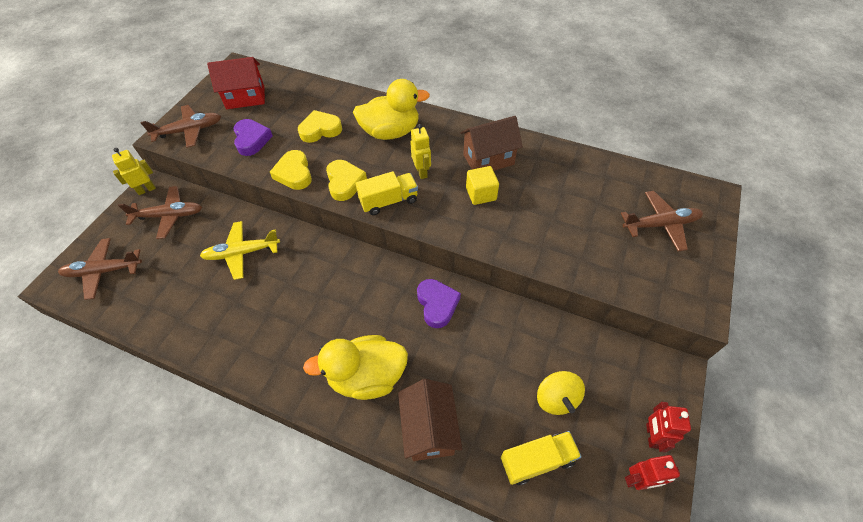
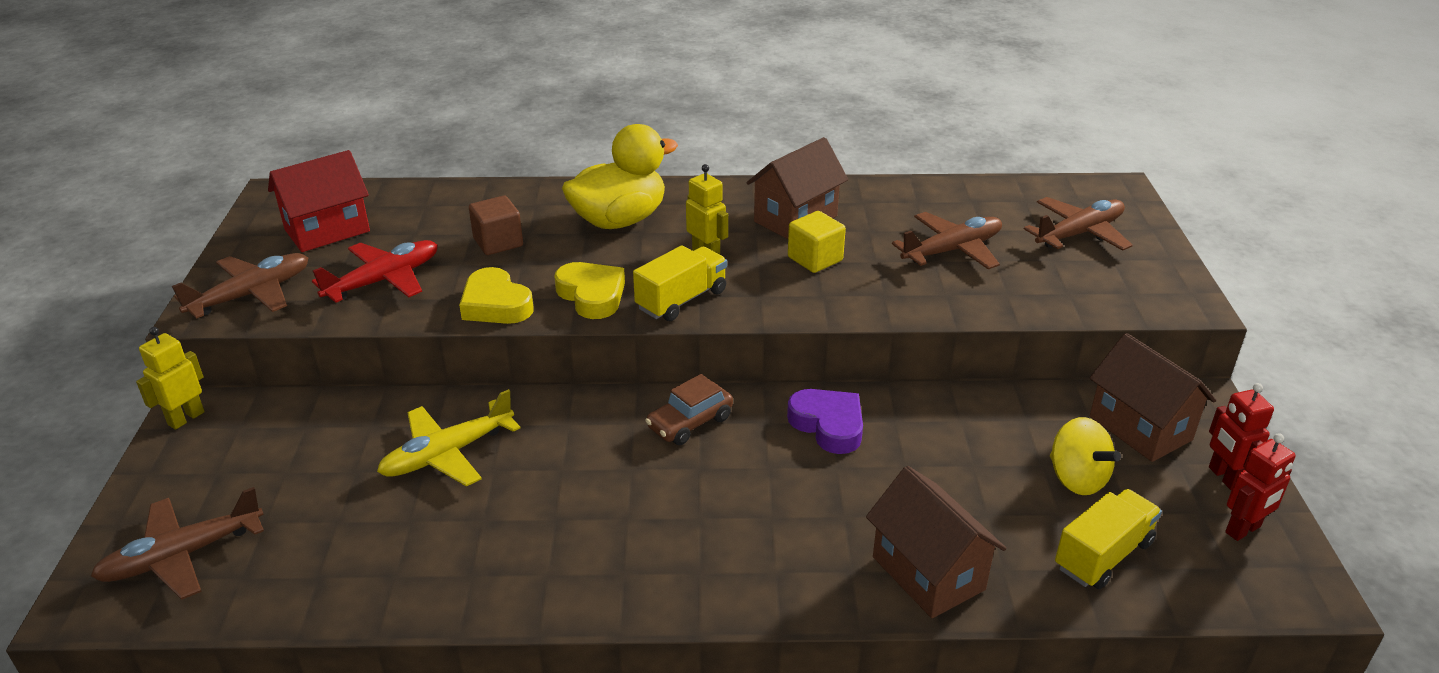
camera: 25 degrees left, 20 degrees down
brown plane [118,186,202,239] -> brown plane moved to [892,212,1002,269]
purple heart [233,119,273,156] -> red plane [312,240,438,303]
yellow heart [298,110,342,143] -> brown cube [469,196,523,255]
yellow duck [303,335,408,400] -> none
none -> brown car [645,374,733,445]
none -> brown house [1090,333,1216,462]

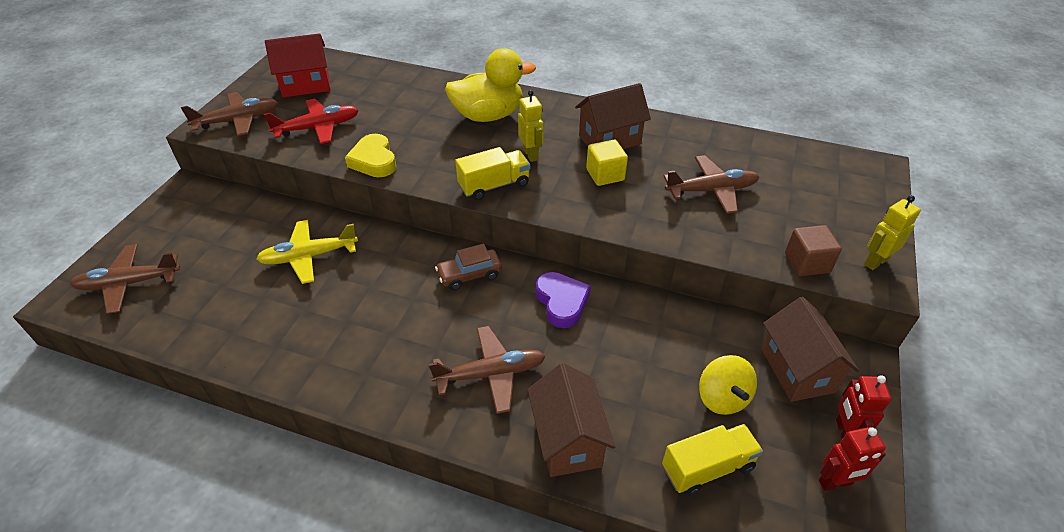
camera: 20 degrees right, 10 degrees up
yellow robot [136,327,205,430] -> yellow robot moved to [864,195,921,270]
brown cube [469,196,523,255] -> brown cube moved to [785,225,842,276]
yellow heart [554,262,625,319] -> none
brown plane [1024,197,1133,251] -> brown plane moved to [429,326,545,414]

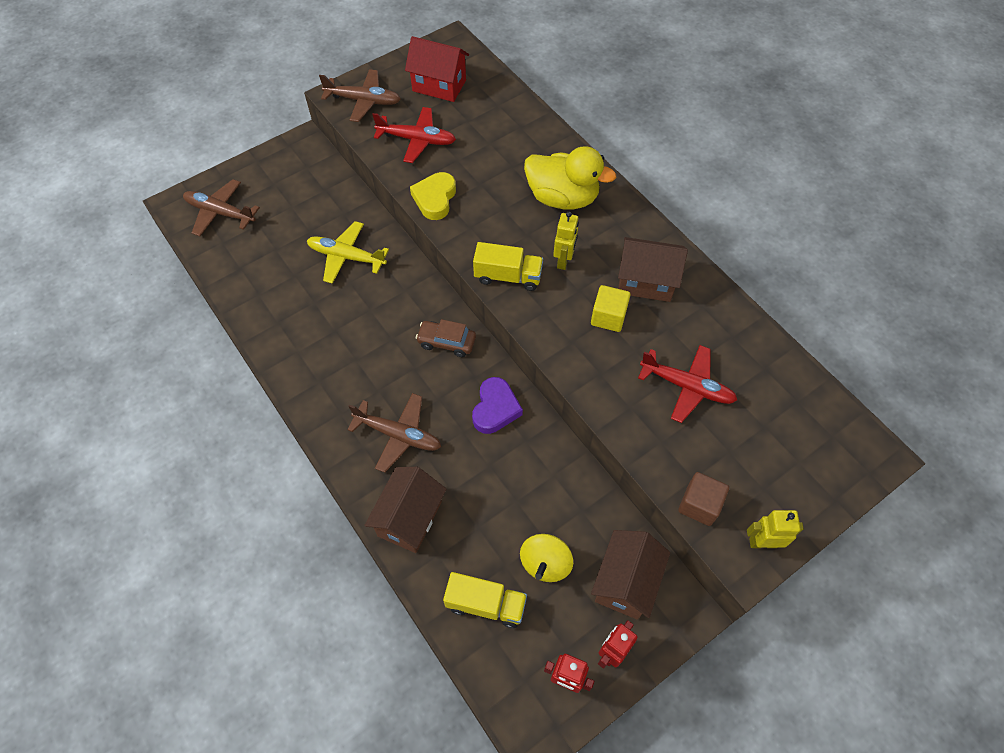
camera: 35 degrees right, 15 degrees up
brown plane [663,155,759,214] -> red plane [638,345,737,423]

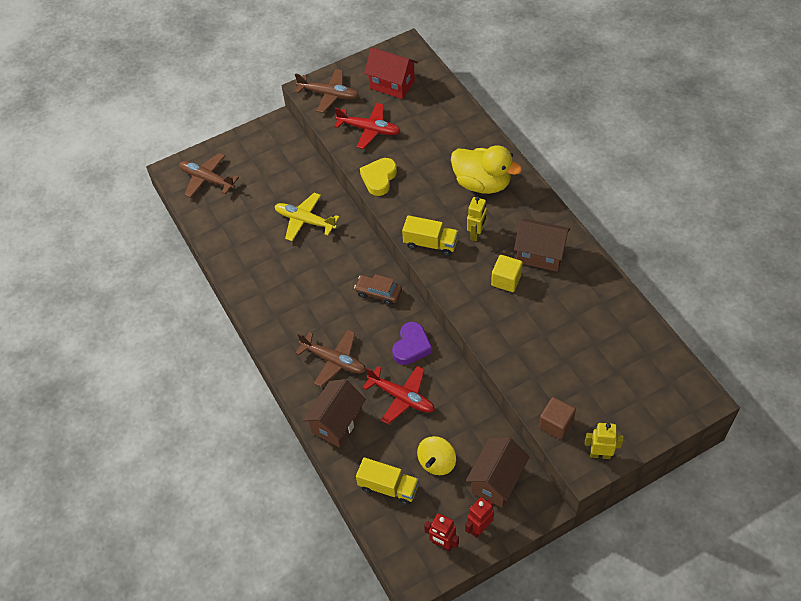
camera: 10 degrees right, 5 degrees down
red plane [638,345,737,423] -> red plane moved to [363,366,435,424]

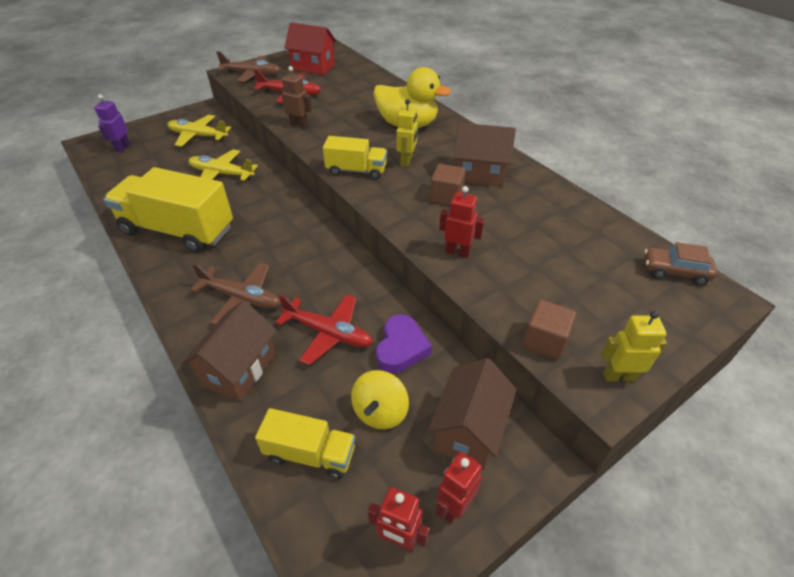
camera: 10 degrees left, 10 degrees down
brown plane [179,153,239,198] -> purple robot [94,94,130,152]
brown car [354,274,402,305] -> brown car moved to [644,242,717,286]
yellow heart [360,158,397,196] -> brown robot [281,66,312,129]
purple heart [392,322,432,365] -> purple heart moved to [376,315,432,373]
yellow cube [491,255,523,292] -> brown cube [430,164,465,205]
none -> yellow truck [104,167,233,253]
none -> yellow plane [168,115,231,147]
none -> red robot [439,186,485,258]

